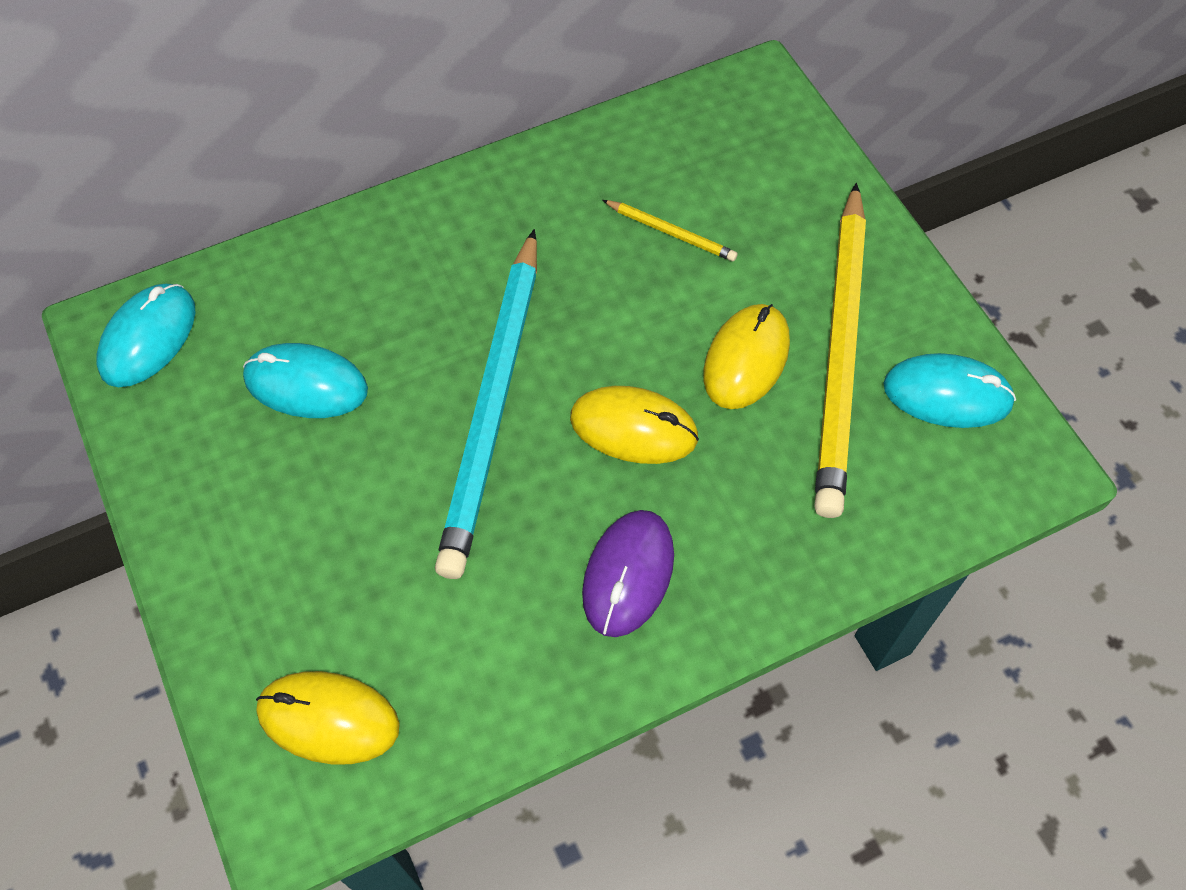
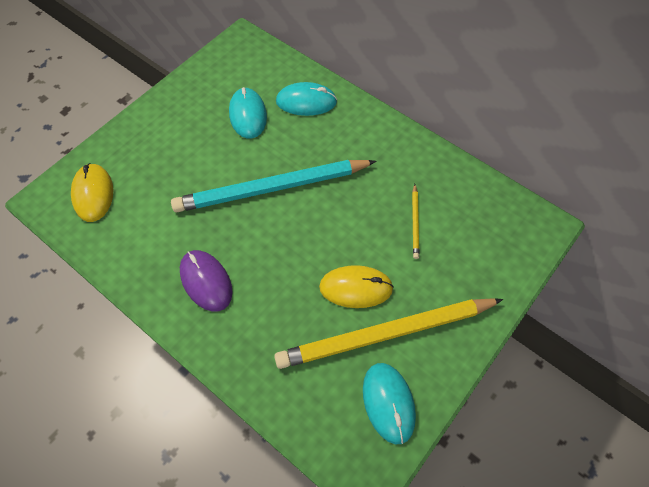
camera: 65 degrees right, 0 degrees up
turquoise mouse [96,284,195,387] -> turquoise mouse moved to [276,82,337,116]
yellow mouse [570,386,699,464] -> none
purple mouse [582,510,674,637] -> purple mouse turned 60 degrees clockwise [180,250,233,312]

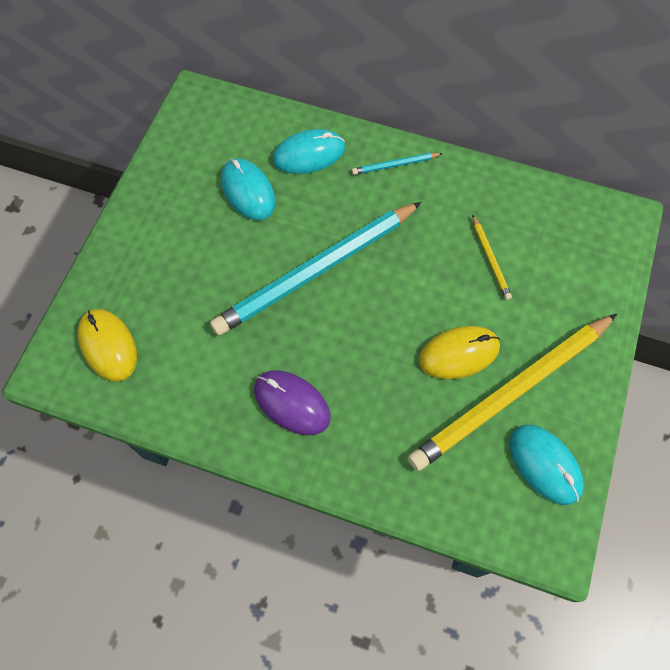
camera: 20 degrees left, 5 degrees up
none -> turquoise pencil [352,153,443,175]

